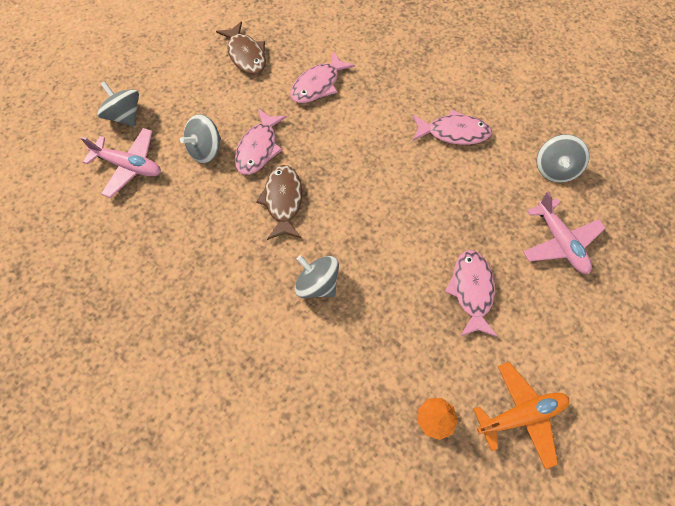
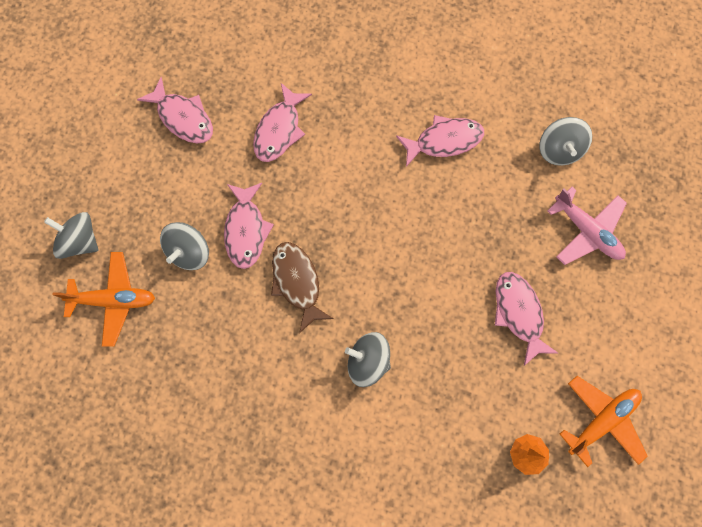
camera: 20 degrees left, 10 degrees up
pink plane [80,128,161,198] -> orange plane [53,252,155,347]
brown fish [216,21,266,75] -> pink fish [137,77,213,143]

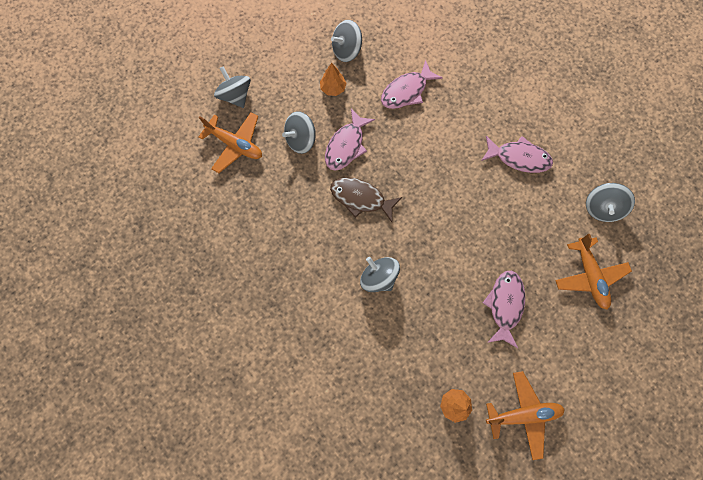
camera: 30 degrees right, 0 degrees up
pink fish [137,77,213,143] -> grey spinning top [331,20,362,62]
brown fish [271,242,334,333] -> brown fish turned 75 degrees counterclockwise [330,177,402,222]
pink plane [547,187,627,265] -> orange plane [555,234,632,310]
none -> orange tree [320,63,347,96]

